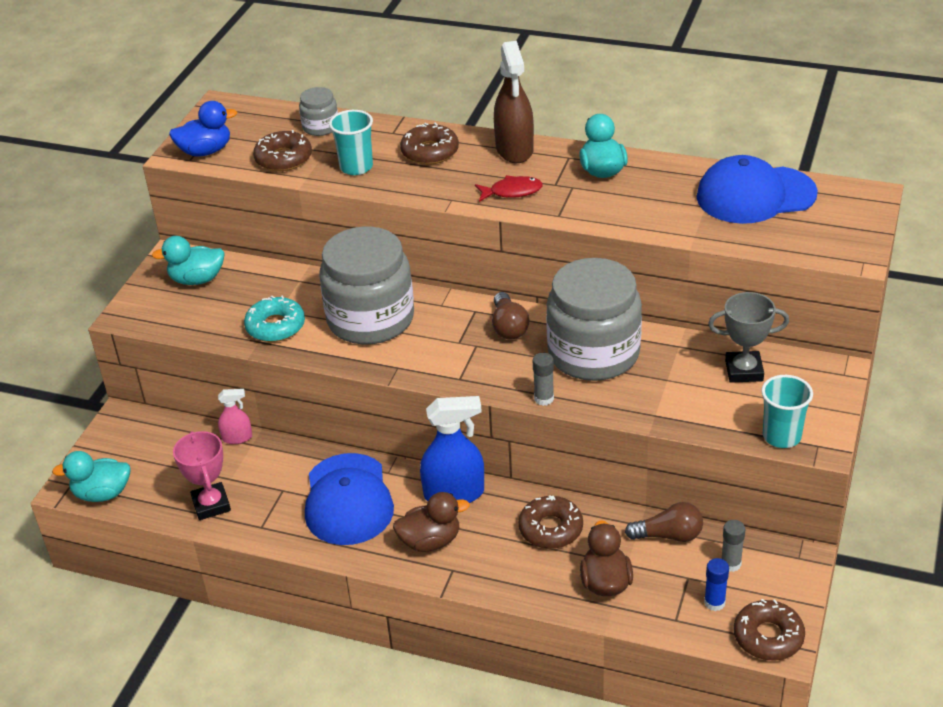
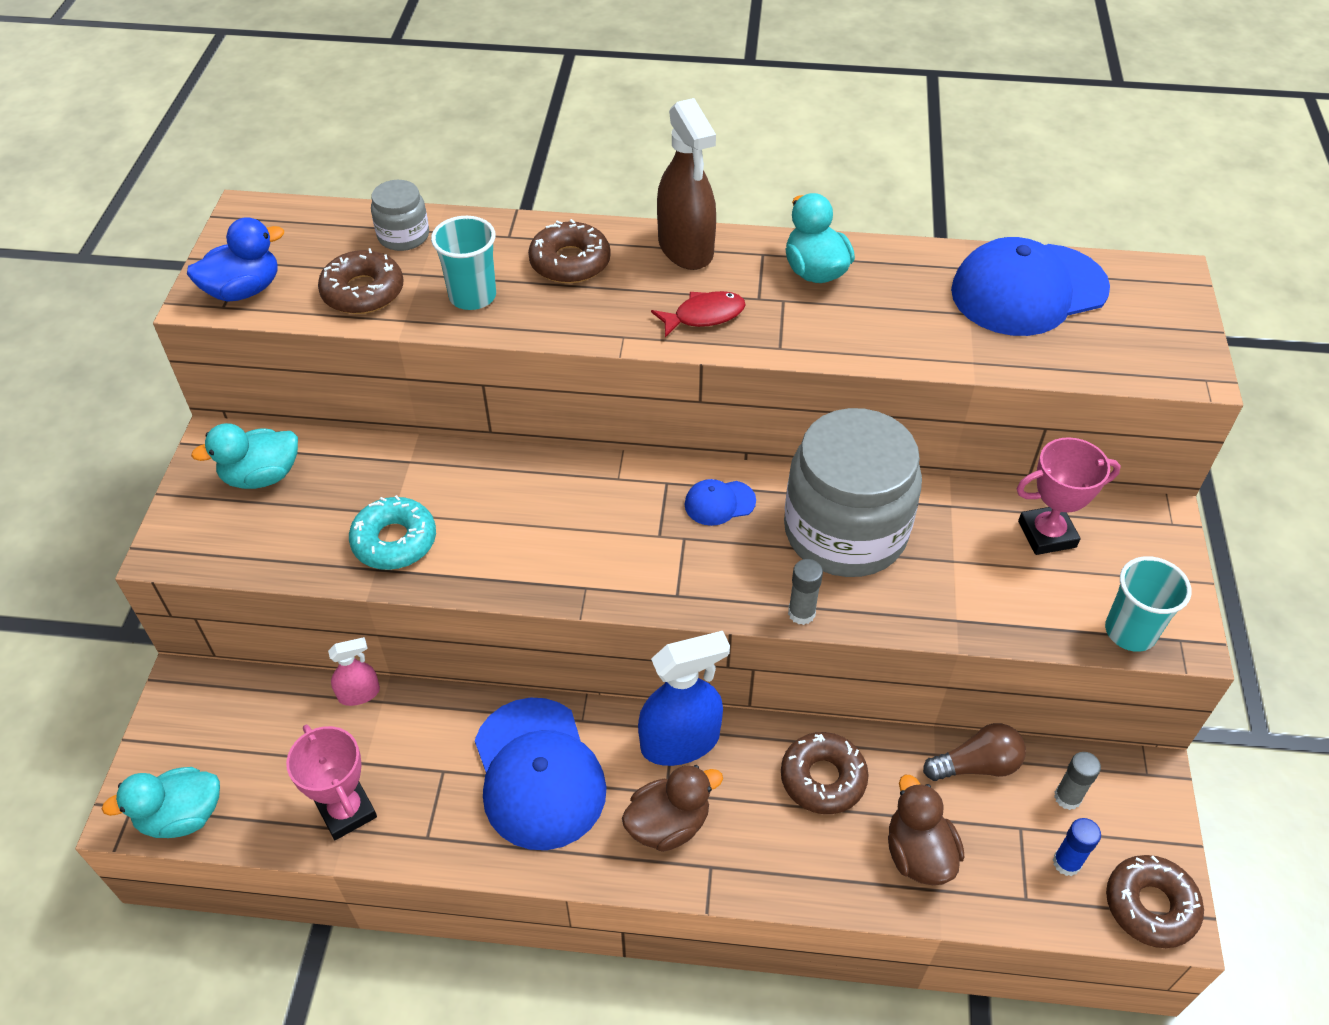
camera: 15 degrees left, 10 degrees up
grey jar [319,227,414,345] -> none
brown light bulb [492,292,530,340] -> blue cap [684,479,756,526]
grey trophy [708,292,789,383] -> pink trophy [1016,437,1121,555]

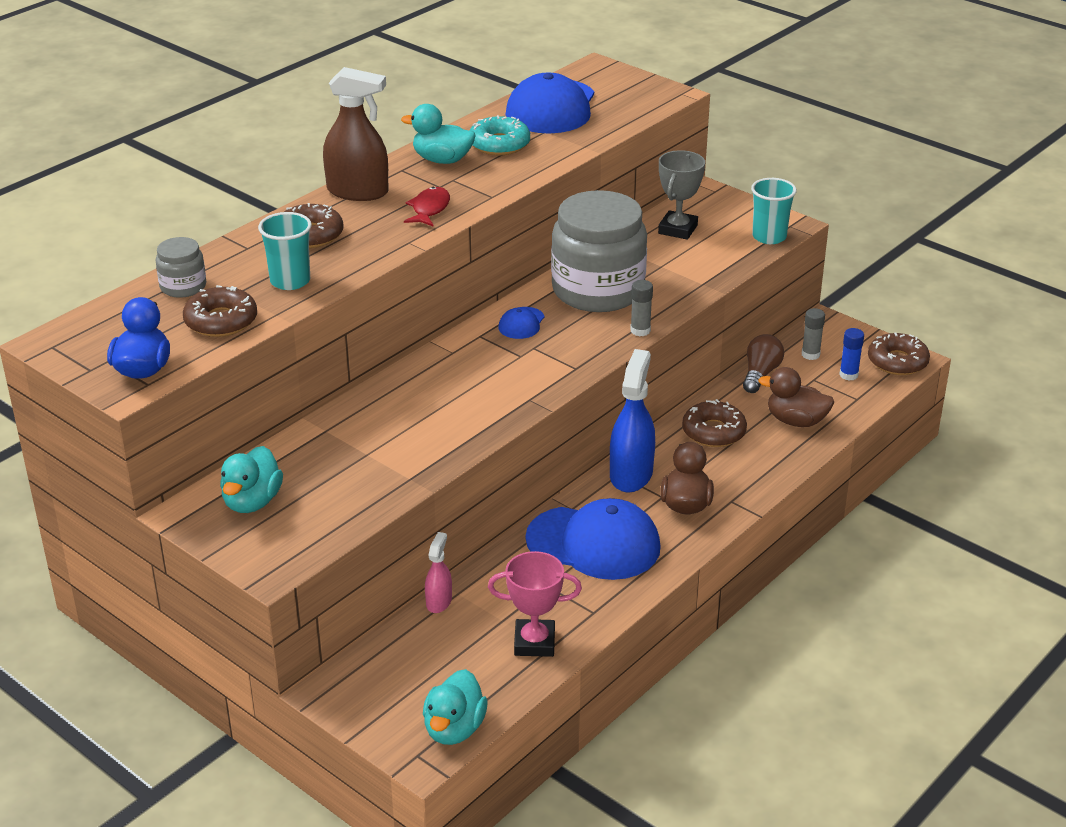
camera: 55 degrees left, 15 degrees down
turquoise donut [349,495,436,570] -> turquoise donut moved to [470,115,530,155]
pink trophy [1016,437,1121,555] -> grey trophy [658,150,705,240]

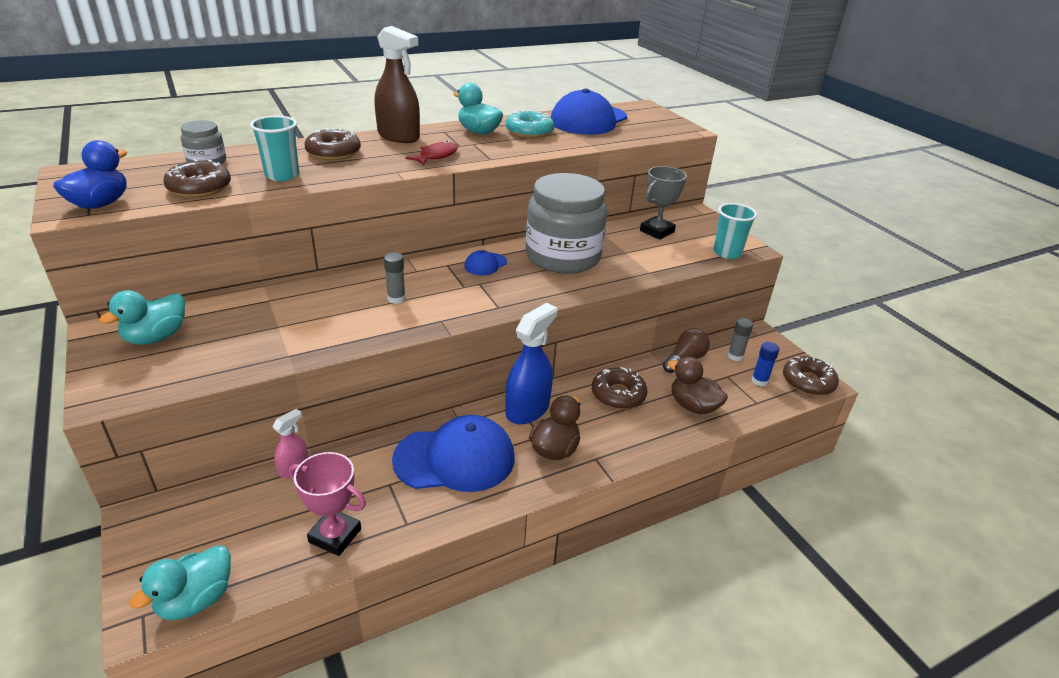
camera: 20 degrees right, 0 degrees up
blue cap [526,498,661,580] -> blue cap turned 45 degrees counterclockwise [392,415,515,492]
grey glue stick [630,280,653,336] -> grey glue stick moved to [384,253,406,304]

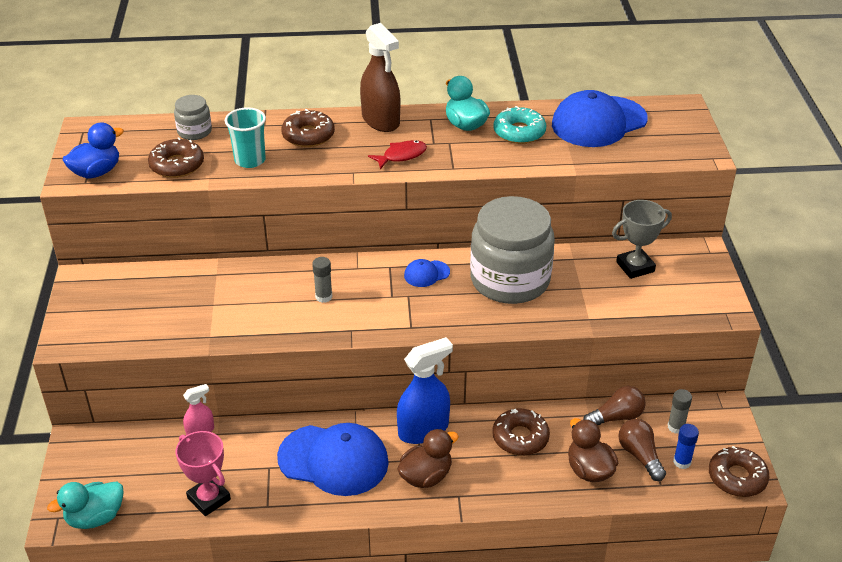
camera: 25 degrees right, 5 degrees up
turquoise duck [99,290,185,345] -> none
turquoise cup [713,203,757,259] -> none
none -> brown light bulb [618,419,666,481]

